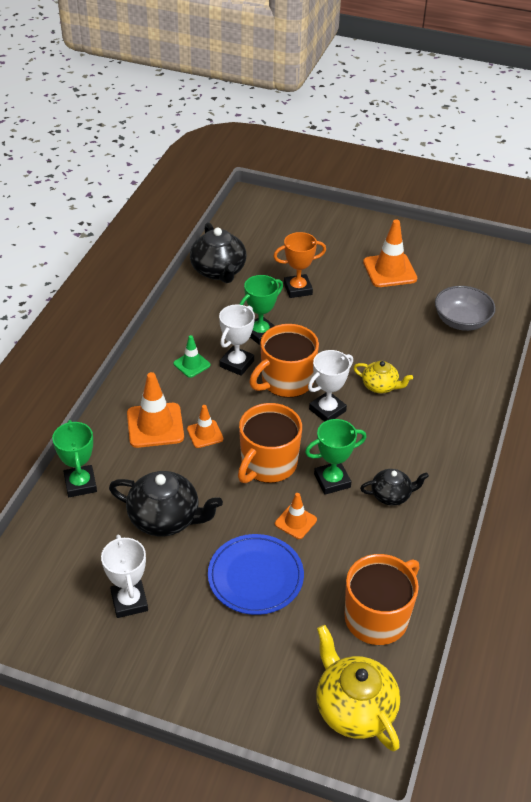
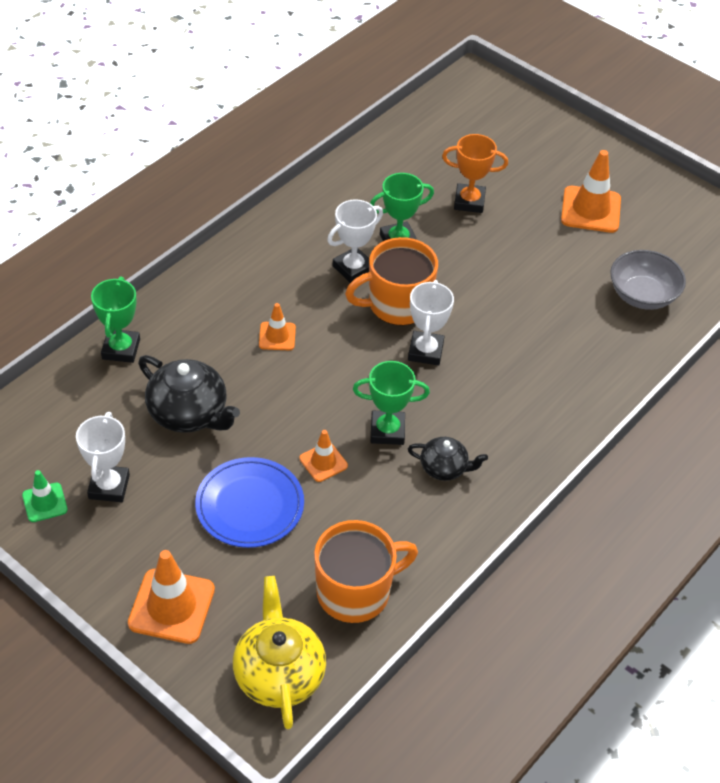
camera: 20 degrees right, 5 degrees up
orange traffic cone [127,372,184,448] -> orange traffic cone moved to [128,550,215,644]
green traffic cone [173,335,211,378] -> green traffic cone moved to [22,470,68,522]
black teapot [190,222,247,283] -> none
orange mug [238,403,302,483] -> none
white trophy [308,350,353,422] -> white trophy turned 60 degrees counterclockwise [408,280,454,365]
yellow teapot [353,361,413,393] -> none

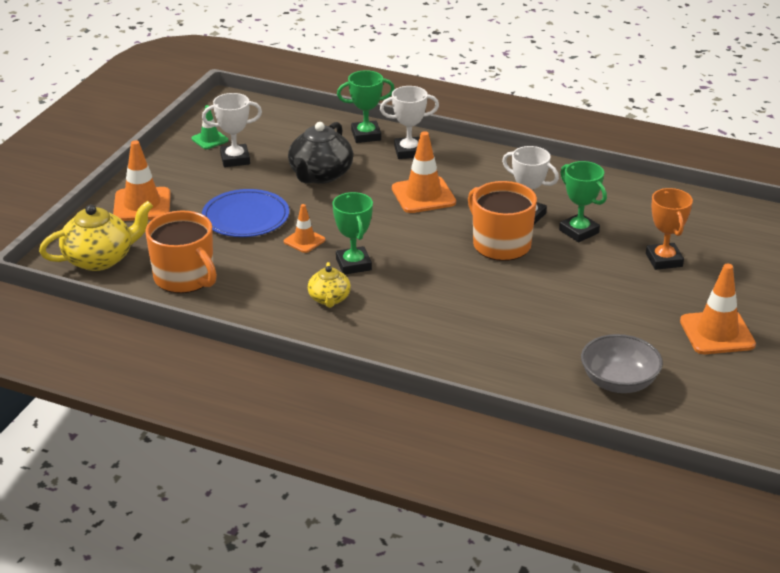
camera: 75 degrees right, 15 degrees down
orange traffic cone [259,303,296,350] -> orange traffic cone [392,131,456,213], size x1.77
white trophy [408,280,454,365] -> white trophy moved to [380,86,439,159]
black teapot [408,437,488,481] -> yellow teapot [308,262,351,308]

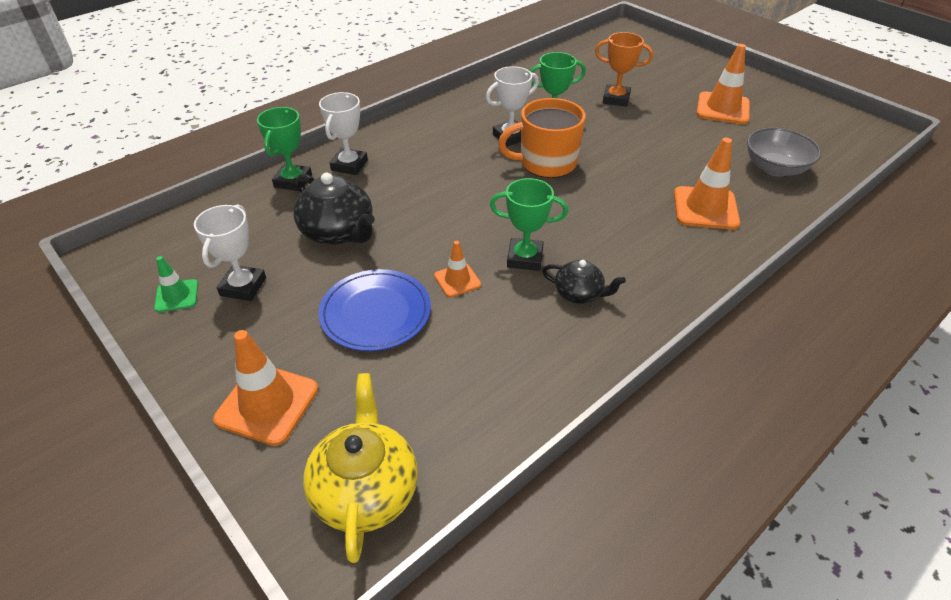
camera: 65 degrees left, 10 degrees up
orange mug [145,211,217,293] -> none
yellow teapot [308,262,351,308] -> black teapot [542,260,626,304]
orange traffic cone [392,131,456,213] -> orange traffic cone moved to [674,138,740,230]

